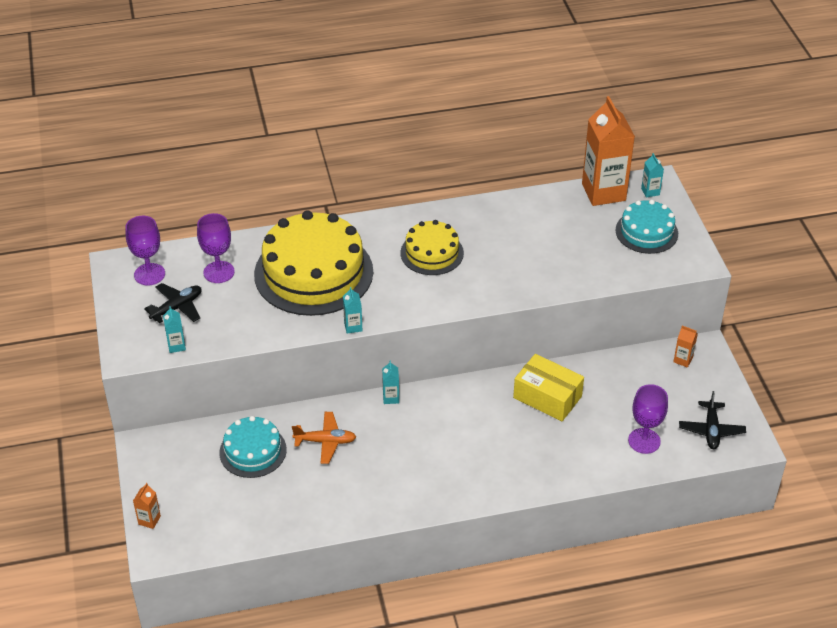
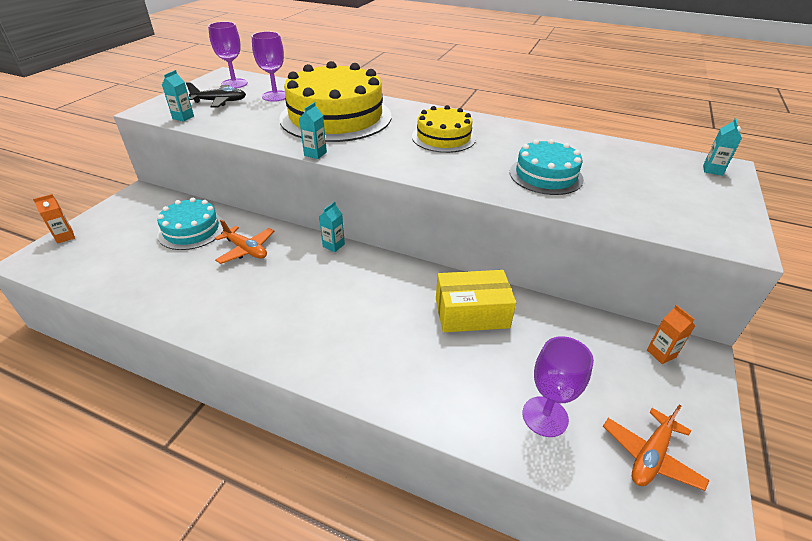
camera: 35 degrees right, 5 degrees down
yellow box [513,354,584,421] -> yellow box turned 75 degrees counterclockwise [436,270,516,332]
orange carton [582,96,635,206] -> none
turquoise cake [615,200,678,254] -> turquoise cake moved to [510,139,584,195]
black plane [679,391,746,449] -> orange plane [603,404,710,491]

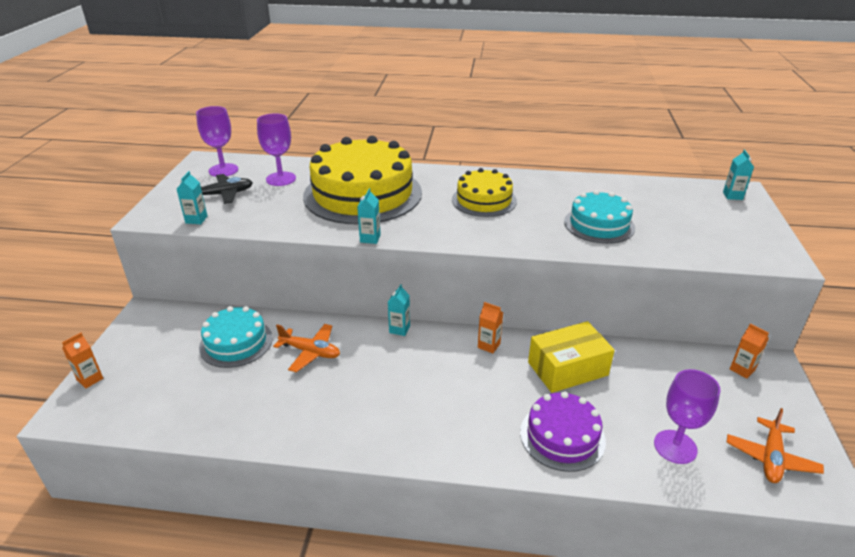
camera: 15 degrees left, 5 degrees down
none -> orange carton [478,302,503,353]
none -> purple cake [520,391,606,472]

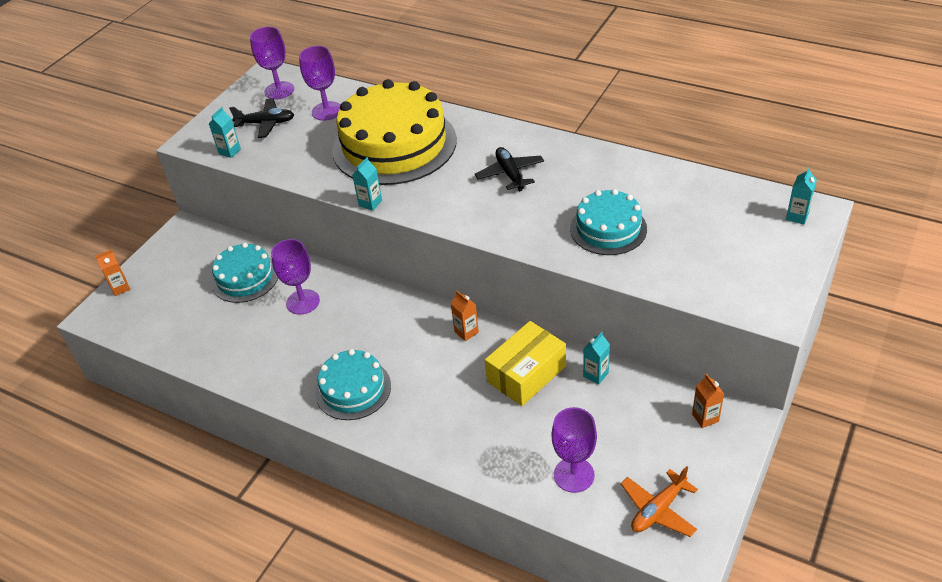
camera: 25 degrees right, 10 degrees up
orange plane [273,324,340,372] -> purple goblet [271,239,320,315]
turquoise carton [388,284,410,336] -> turquoise carton moved to [583,332,610,385]
yellow cake [452,168,517,217] -> black plane [475,147,544,192]
purple cake [520,391,606,472] -> none
yellow box [528,321,615,393] -> yellow box turned 45 degrees counterclockwise [485,321,566,406]
none -> turquoise cake [315,349,391,420]

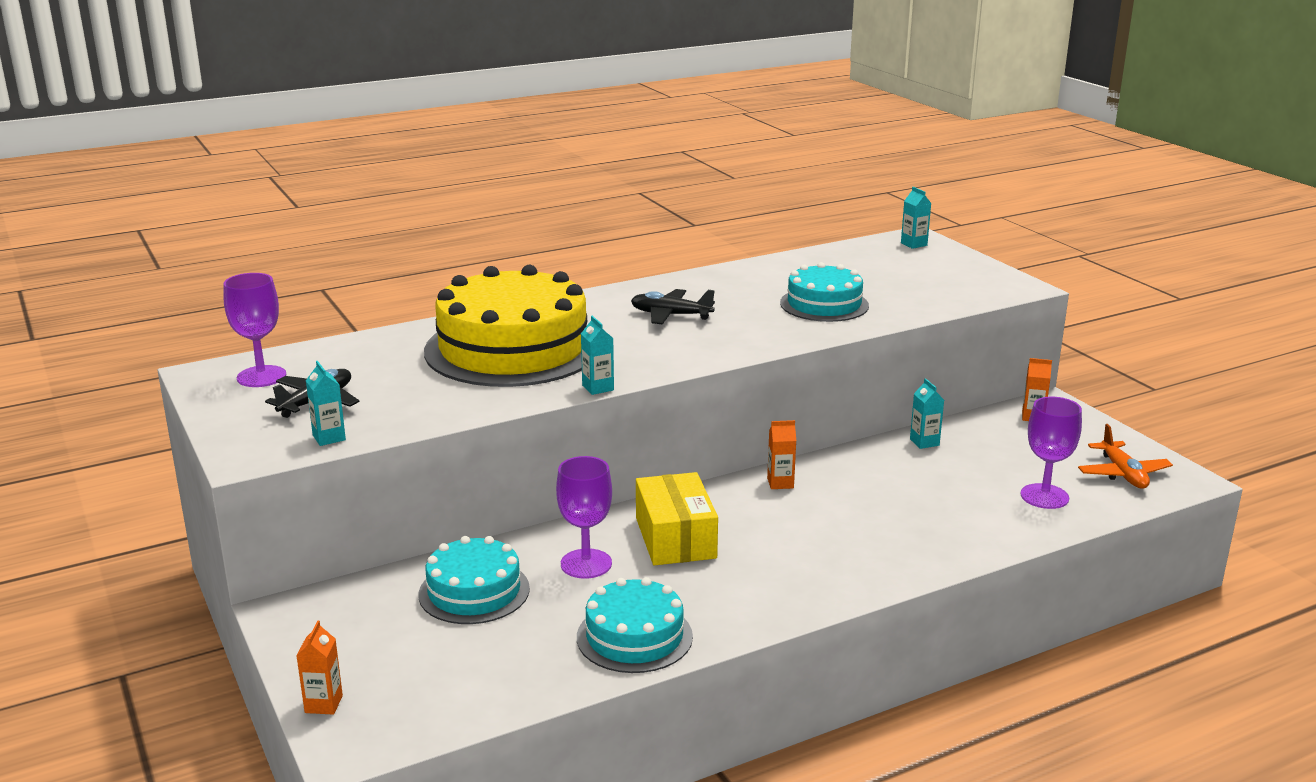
camera: 60 degrees left, 20 degrees down
purple goblet [299,46,340,121] -> none
turquoise cake [315,349,391,420] -> turquoise cake moved to [577,577,693,673]
yellow box [485,321,566,406] -> yellow box moved to [636,472,718,566]

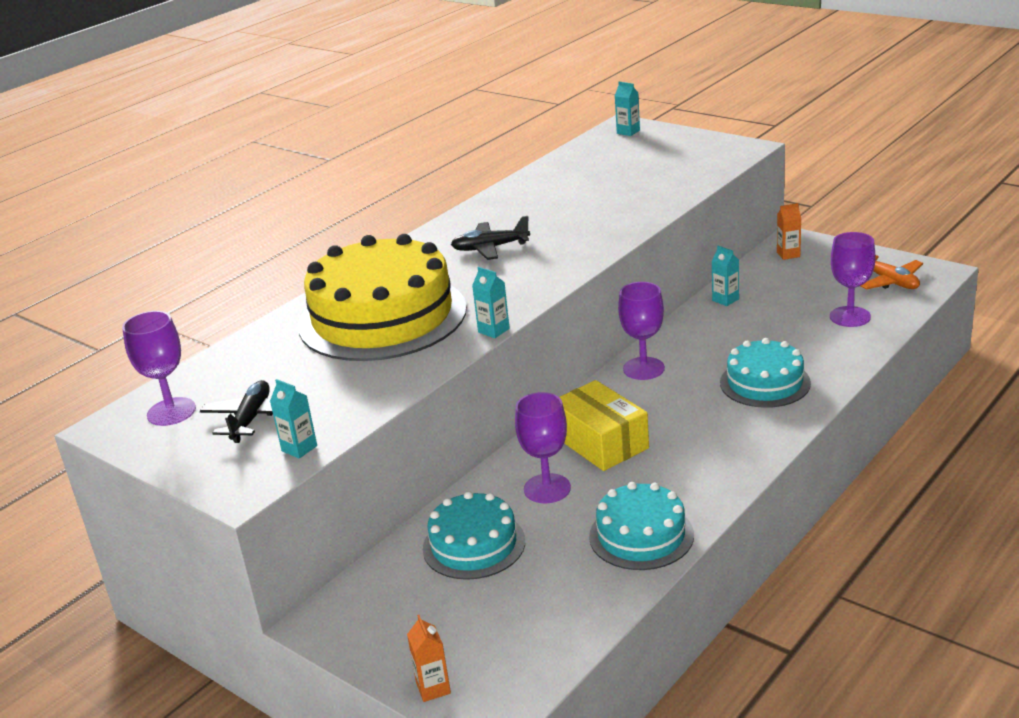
camera: 20 degrees left, 5 degrees up
orange carton [767,420,796,489] -> purple goblet [618,282,665,380]
turquoise cake [780,262,869,322] -> turquoise cake moved to [720,338,811,408]

